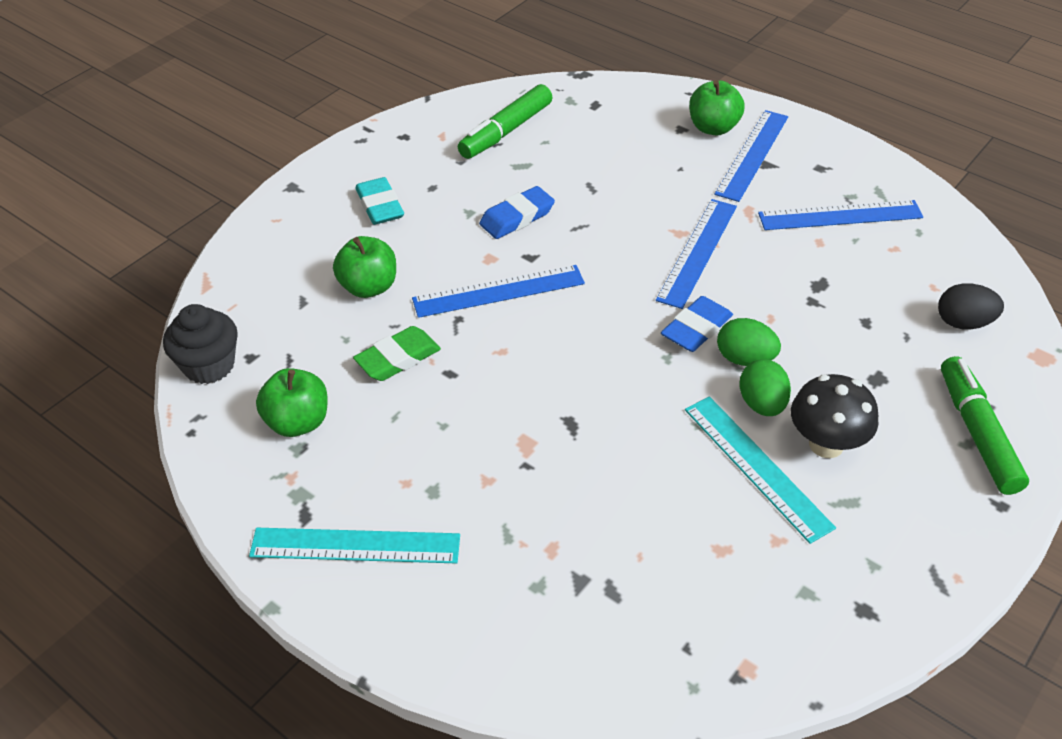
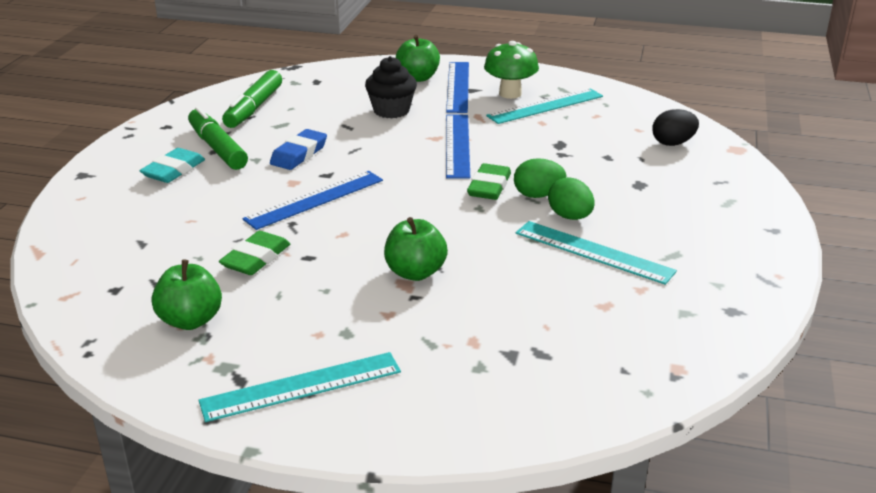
camera: 25 degrees left, 15 degrees down
black cupcake [163,304,238,384] -> black cupcake moved to [365,56,417,118]
green apple [333,236,396,298] -> green apple moved to [384,217,448,281]
turquoise eraser [355,177,404,225] -> turquoise eraser turned 75 degrees clockwise [140,148,205,183]
blue eraser [661,296,733,352] -> green eraser [467,163,511,200]
blue ruler [758,200,923,230] -> turquoise ruler [486,88,603,124]
black mushroom [791,374,878,458] -> none
green marker [941,356,1029,495] -> green marker moved to [188,107,248,170]
none -> green mushroom [484,41,539,99]

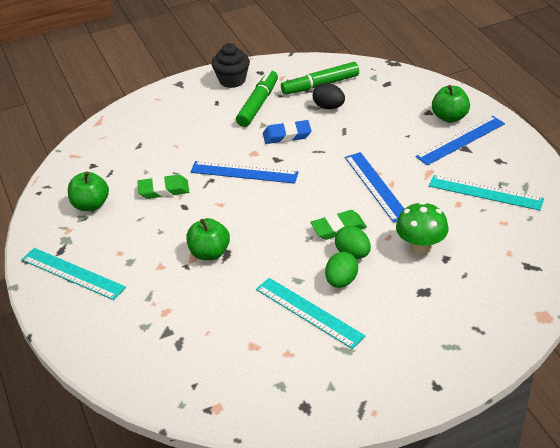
camera: 55 degrees right, 10 degrees up
turquoise eraser [140,148,205,183] -> none
black cupcake [365,56,417,118] -> black cupcake moved to [212,43,250,88]
blue ruler [446,115,470,179] -> blue ruler turned 75 degrees counterclockwise [345,152,404,223]
green mushroom [484,41,539,99] -> green mushroom moved to [396,202,449,255]
turquoise ruler [516,221,677,285] -> turquoise ruler turned 45 degrees counterclockwise [256,278,365,349]
black egg [652,109,699,146] -> black egg moved to [313,83,345,109]

